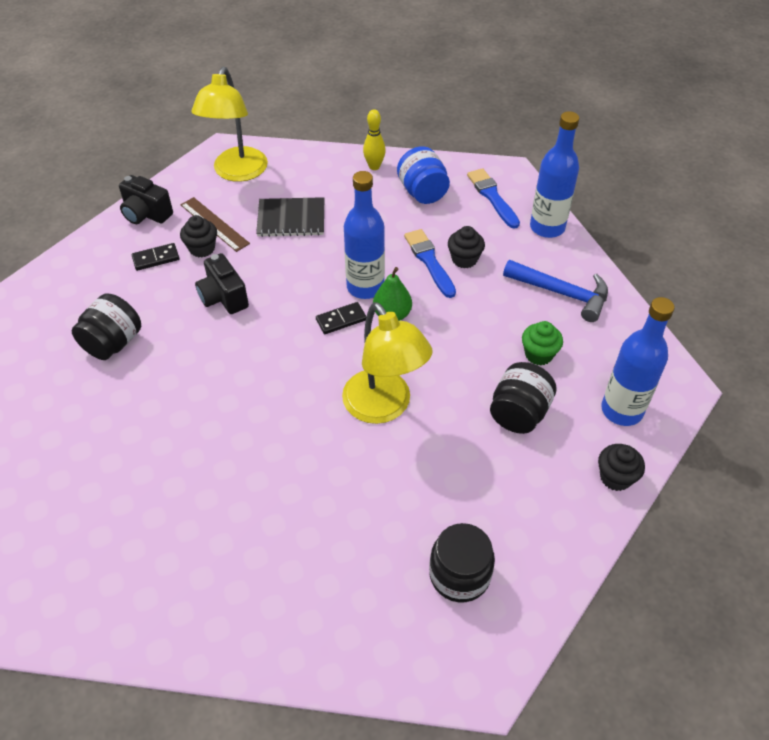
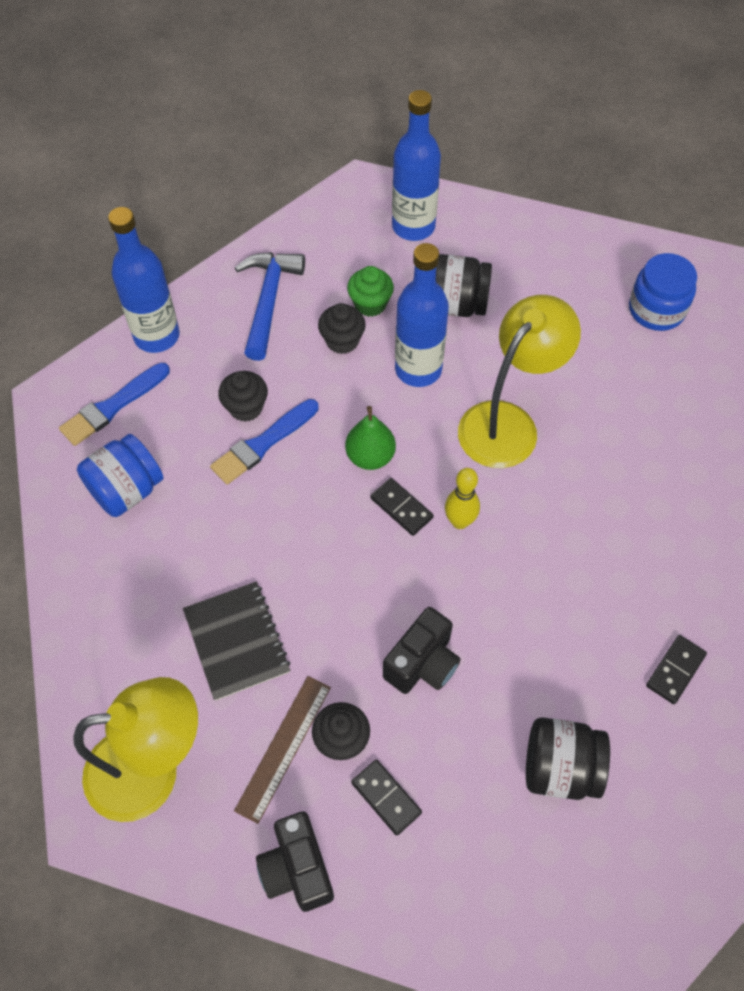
camera: 110 degrees left, 10 degrees up
black camera [119,175,173,224] -> black camera turned 150 degrees clockwise [256,812,334,912]
blue bottle [344,171,385,299] -> blue bottle moved to [395,243,449,387]
yellow bowling pin [363,109,386,170] -> yellow bowling pin moved to [445,468,480,529]
black jar [429,523,495,602] -> blue jar [629,253,697,331]
black cupcake [598,444,645,491] -> black cupcake moved to [318,303,366,354]
none -> black domino [646,635,707,704]

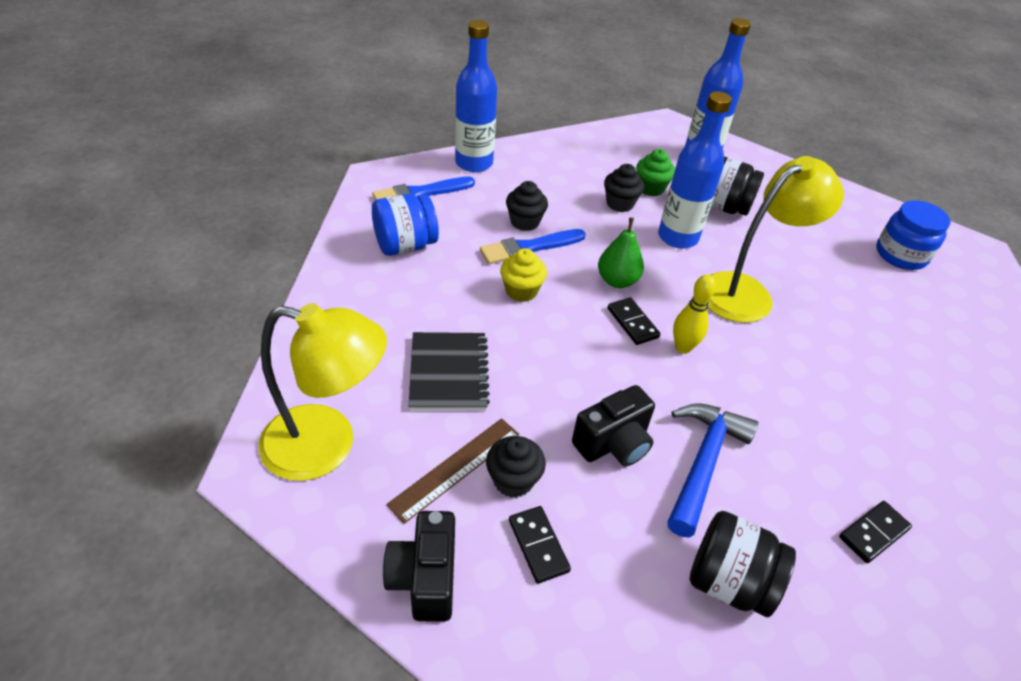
camera: 15 degrees right, 15 degrees down
blue hammer [235,252,305,361] -> blue hammer moved to [667,403,758,538]
none -> yellow cupcake [500,248,547,302]

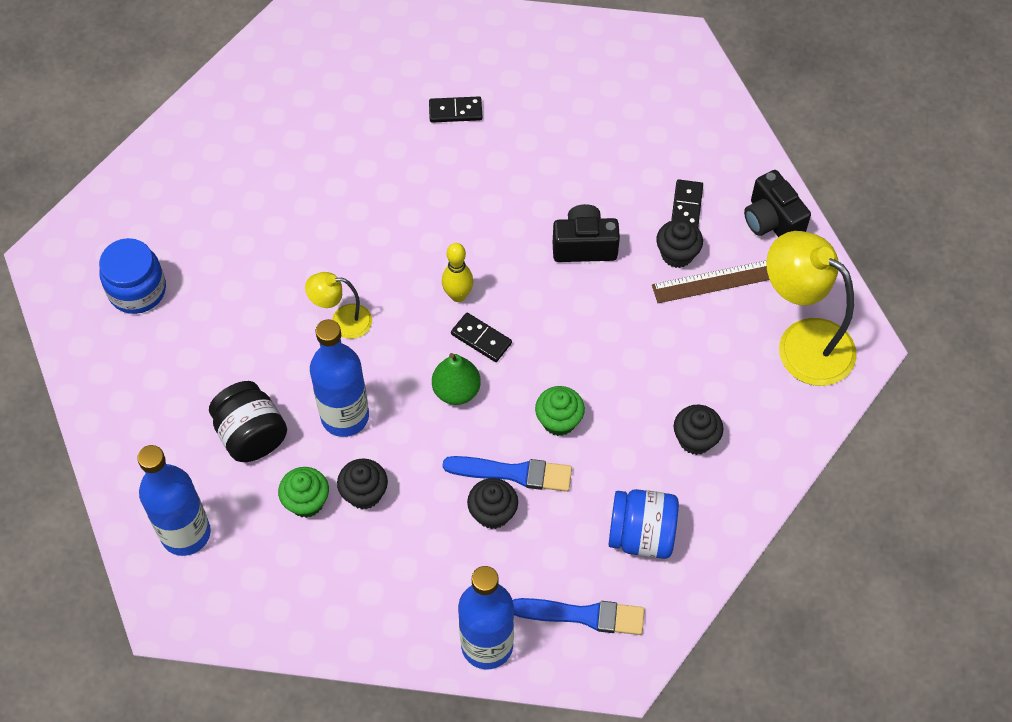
camera: 145 degrees left, 15 degrees up
black camera [383,511,455,622] -> black camera turned 120 degrees clockwise [744,170,811,237]
black notebook [409,332,490,410] -> none
yellow cupcake [500,248,547,302] -> green cupcake [535,386,585,436]
black domino [608,297,660,345] -> black domino turned 60 degrees counterclockwise [451,313,512,362]
blue hammer [667,403,758,538] -> none
black jar [690,511,796,617] -> none
yellow lamp [708,156,844,323] -> yellow lamp [305,272,372,339], size x0.53
none -> black cupcake [674,405,723,455]

